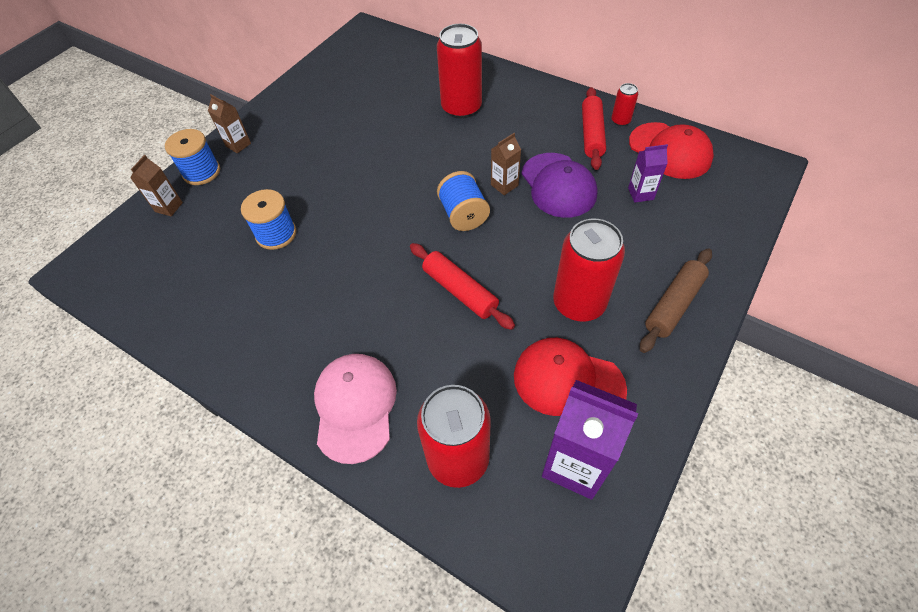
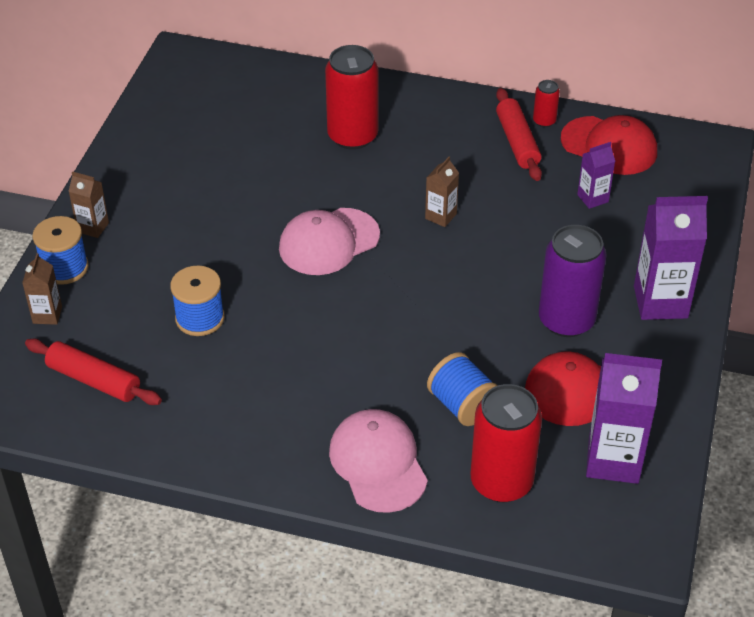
camera: 20 degrees left, 10 degrees down
red rolling pin [410,243,515,330] -> red rolling pin moved to [25,339,162,405]
blue spool [437,171,490,231] -> blue spool moved to [427,352,498,426]
purple cap [522,153,598,218] -> none
red can [553,219,625,322] -> purple can [539,225,607,337]
brown rolling pin [640,248,712,353] -> purple carton [634,196,708,320]
none -> pink cap [279,208,380,275]

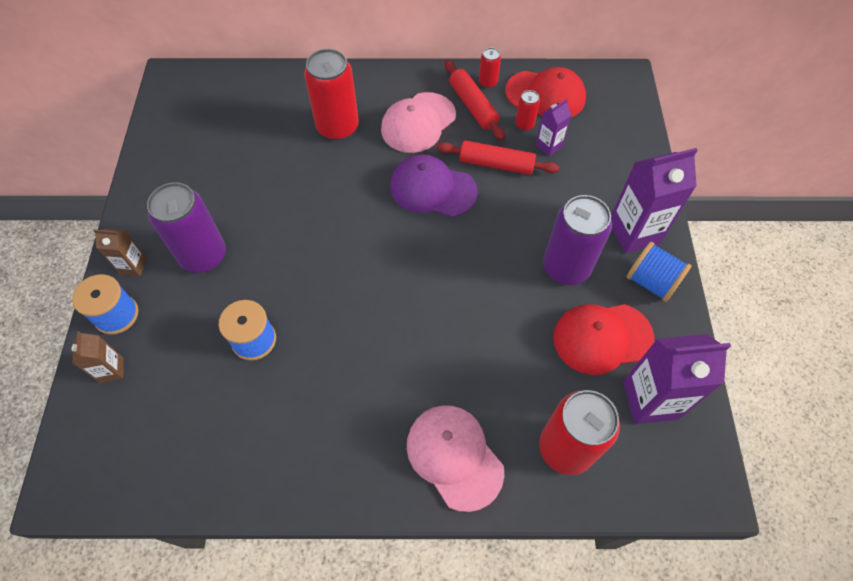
camera: 15 degrees left, 15 degrees up
red rolling pin [25,339,162,405] -> red rolling pin moved to [437,140,559,175]
pink cap [279,208,380,275] -> pink cap moved to [381,92,456,153]
brown carton [425,157,459,227] -> purple cap [390,154,478,217]
blue spool [427,352,498,426] -> blue spool moved to [626,242,692,302]
none -> purple can [147,182,226,273]
none -> red can [515,90,540,131]

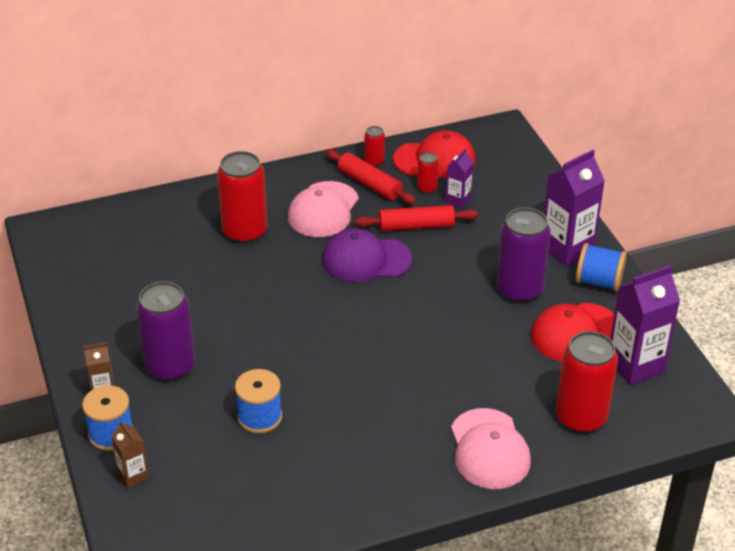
camera: 20 degrees left, 20 degrees down
pink cap [407,405,504,512] -> pink cap turned 135 degrees counterclockwise [451,408,531,489]

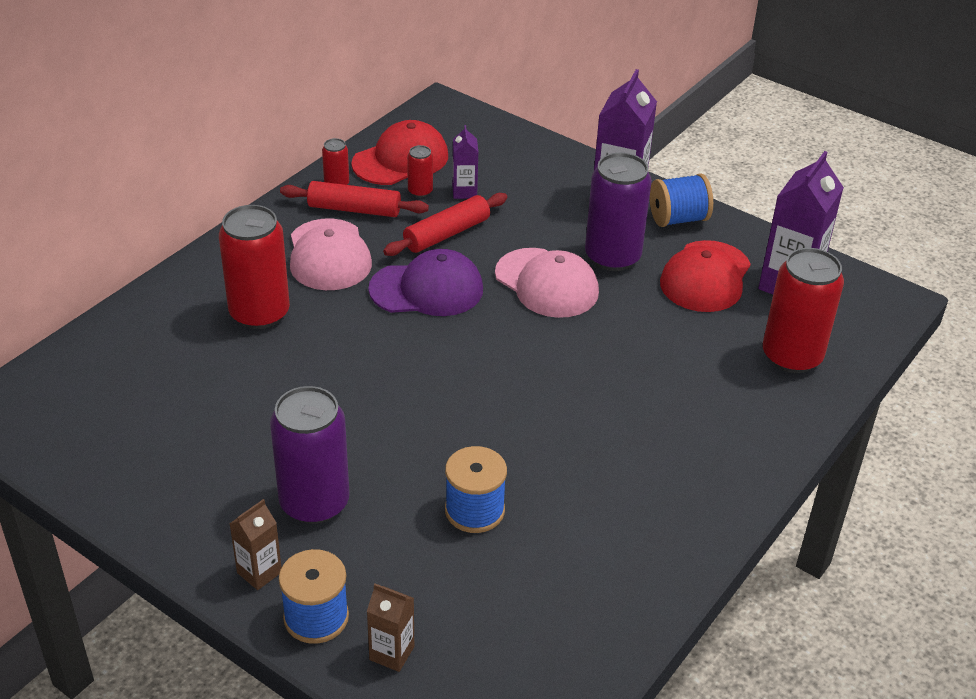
camera: 35 degrees left, 0 degrees up
purple cap [322,228,412,282] -> purple cap turned 150 degrees counterclockwise [368,249,483,316]
pink cap [451,408,531,489] -> pink cap moved to [495,248,599,318]

